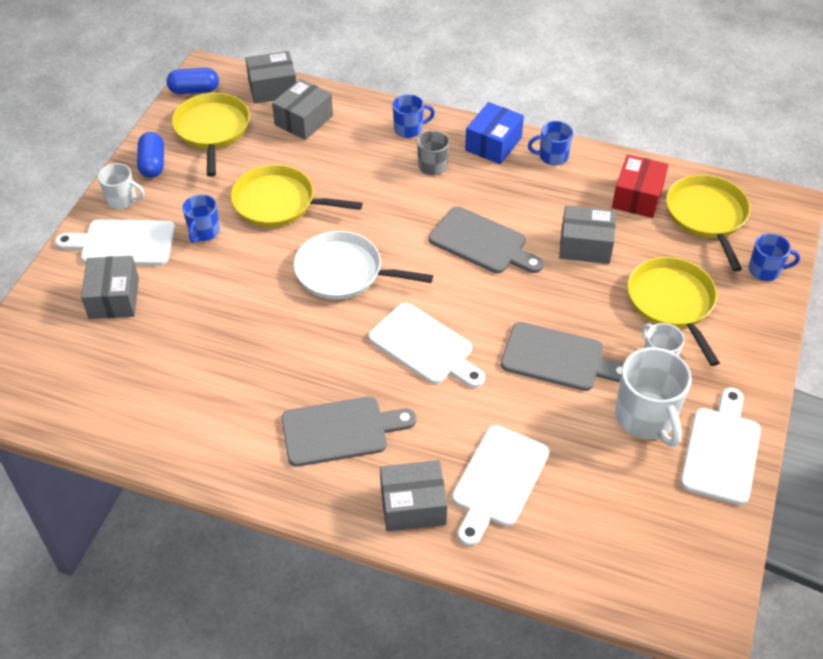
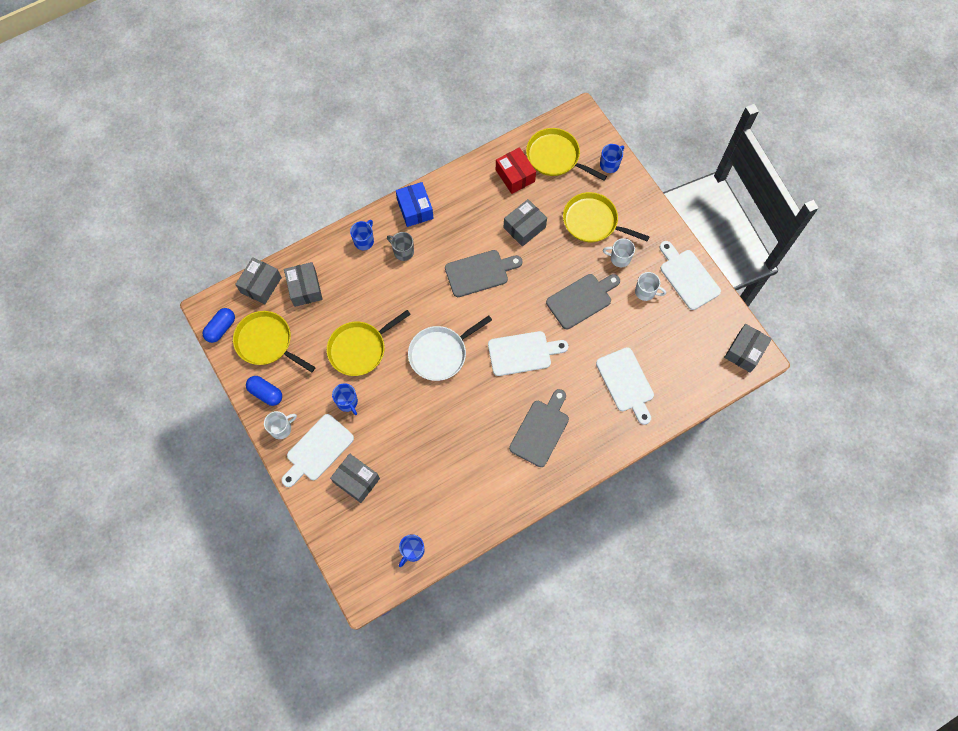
camera: 50 degrees left, 20 degrees up
grey box [380,460,447,531] -> grey box moved to [724,324,772,373]
blue mug [528,121,573,165] -> blue mug moved to [399,534,424,567]
white mug [615,347,692,447] -> white mug [635,272,666,301], size x0.58

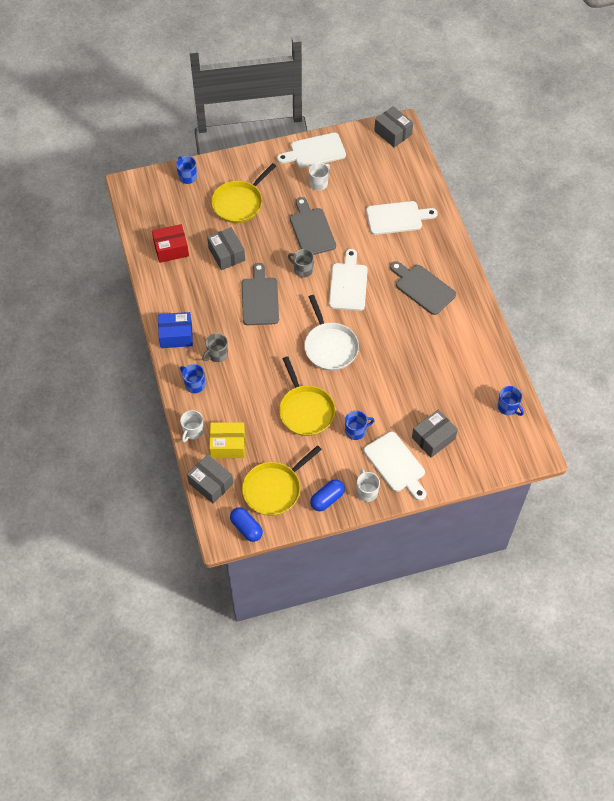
camera: 75 degrees left, 10 degrees down
grey box [284,262,323,307] -> yellow box [209,422,245,458]
yellow pan [526,128,607,181] -> none
white mug [603,238,635,267] -> white mug moved to [180,410,204,442]
none -> grey mug [288,249,314,278]

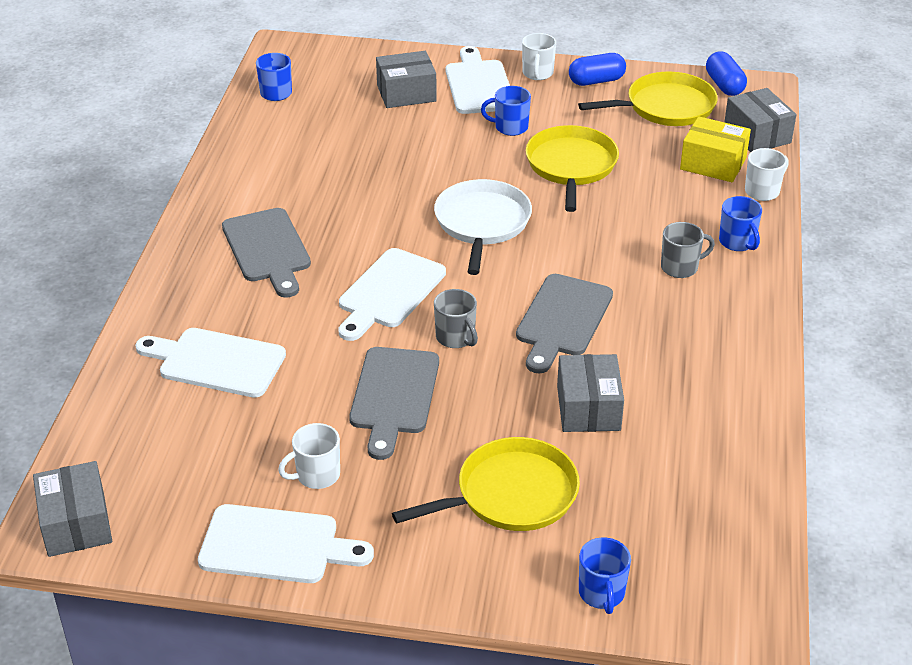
camera: 155 degrees left, 20 degrees down
red box [152,224,189,263] -> none
blue box [158,312,193,348] -> none

